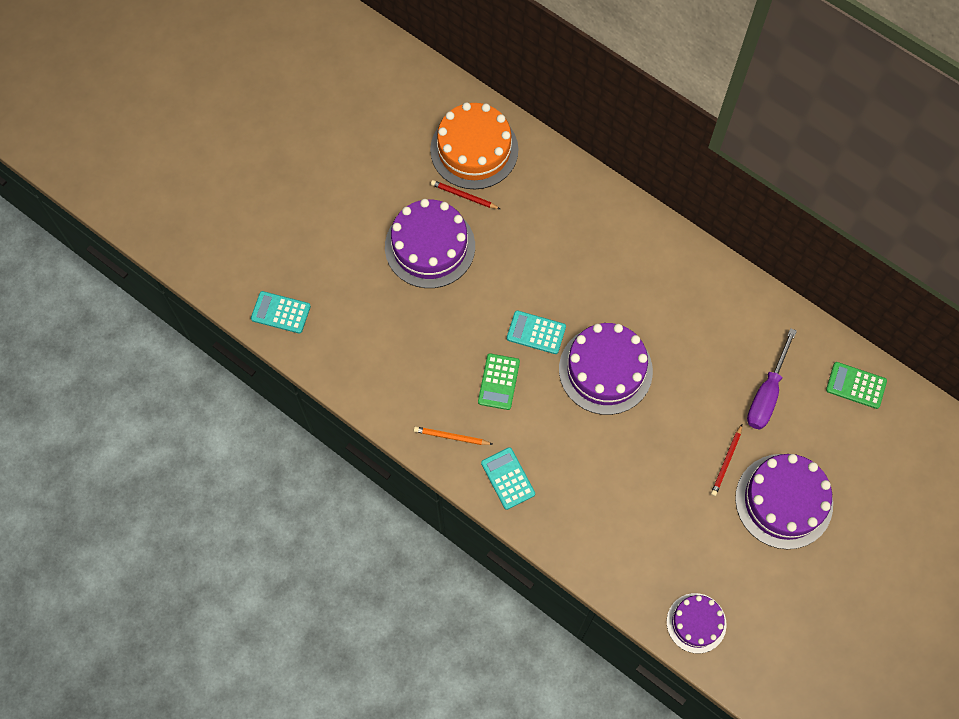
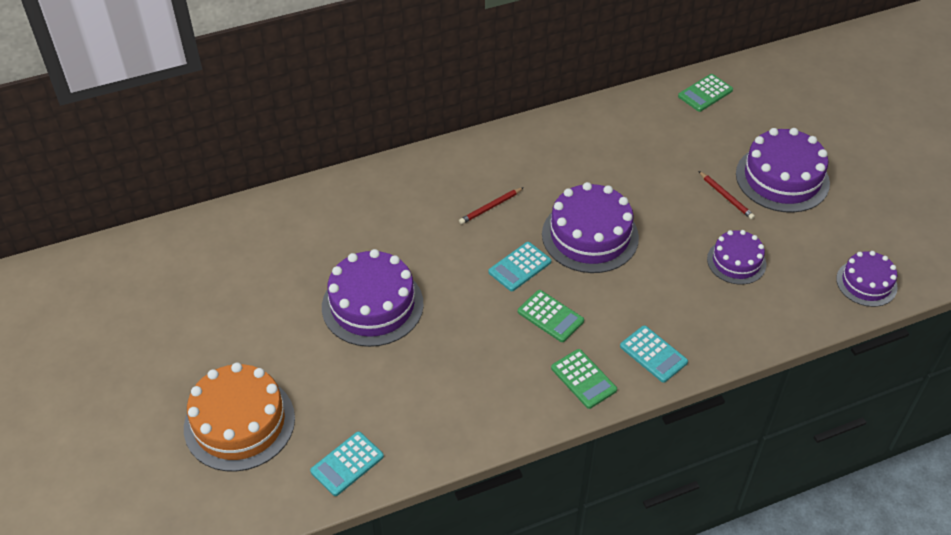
camera: 60 degrees left, 20 degrees down
orange pencil [414,426,493,445] -> green calculator [551,349,617,409]
orange cake [430,102,518,189] -> orange cake moved to [184,363,295,472]
red pencil [431,180,500,209] -> red pencil moved to [459,187,524,224]
turquoise calculator [481,447,535,510] -> turquoise calculator turned 135 degrees counterclockwise [620,325,688,383]
purple screwdriver [747,328,797,430] -> none
none -> purple cake [707,230,766,285]

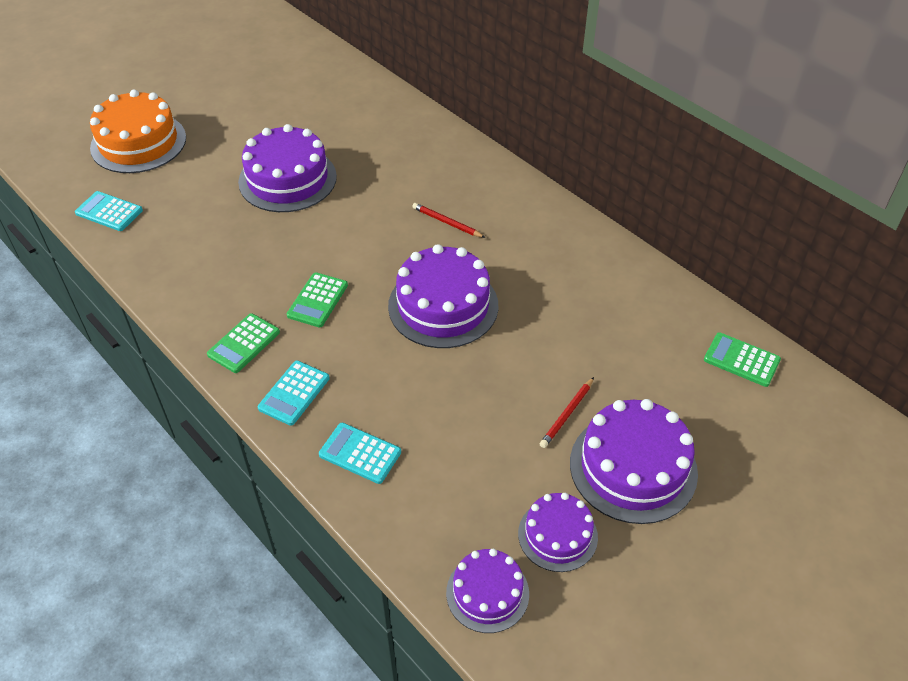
camera: 70 degrees right, 0 degrees up
turquoise calculator [488,242,551,291] -> turquoise calculator moved to [319,423,401,484]
purple cake [707,230,766,285] -> purple cake moved to [518,493,598,572]

